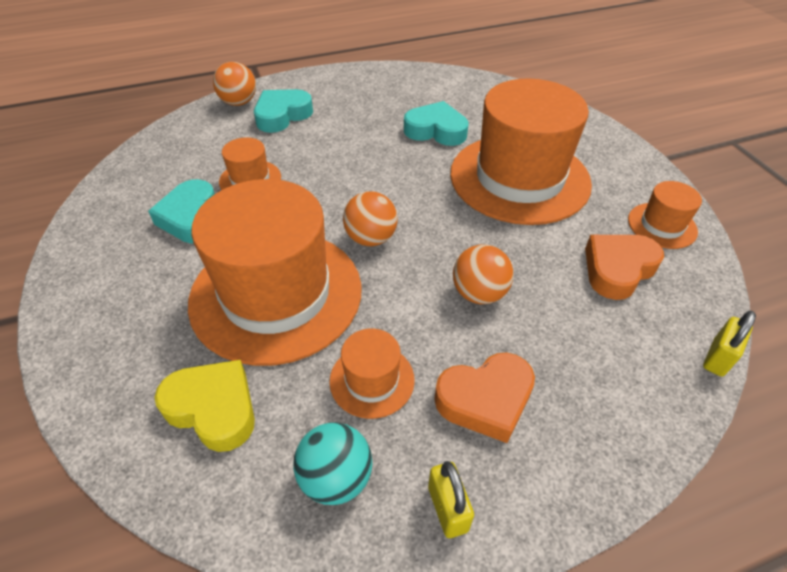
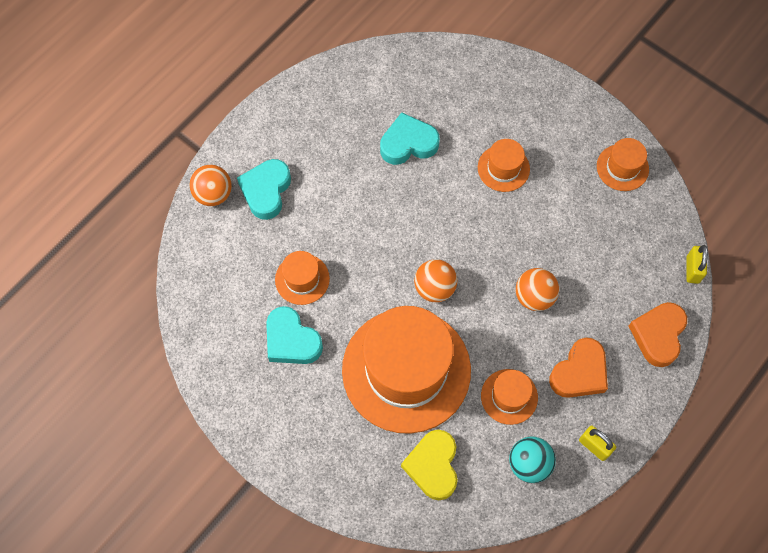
camera: 30 degrees left, 20 degrees up
yellow heart [154,360,255,452] -> yellow heart turned 90 degrees counterclockwise [401,430,458,500]
orange hat [450,78,592,225] -> orange hat [478,139,530,192], size x0.44
orange heart [585,235,664,300] -> orange heart moved to [629,302,687,367]

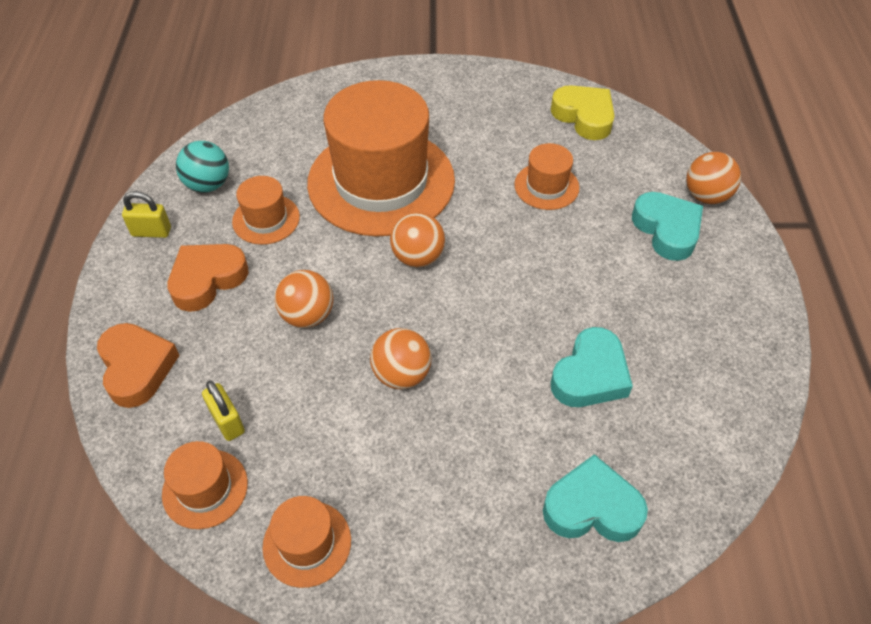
camera: 140 degrees right, 15 degrees down
turquoise heart [266,306,323,364] -> turquoise heart moved to [543,454,648,542]
yellow heart [401,430,458,500] -> yellow heart moved to [551,85,615,140]
orange hat [478,139,530,192] -> orange hat moved to [162,441,248,529]
orange heart [549,338,608,398] -> orange heart turned 45 degrees clockwise [167,244,248,312]
yellow padlock [686,245,708,284] -> yellow padlock moved to [202,381,245,441]
none -> orange ball [370,328,432,389]

